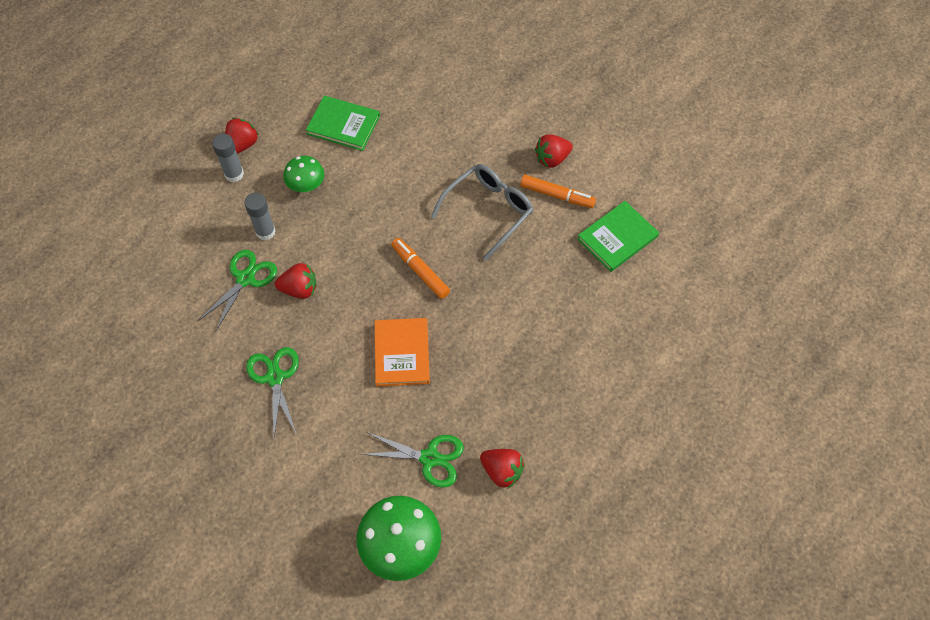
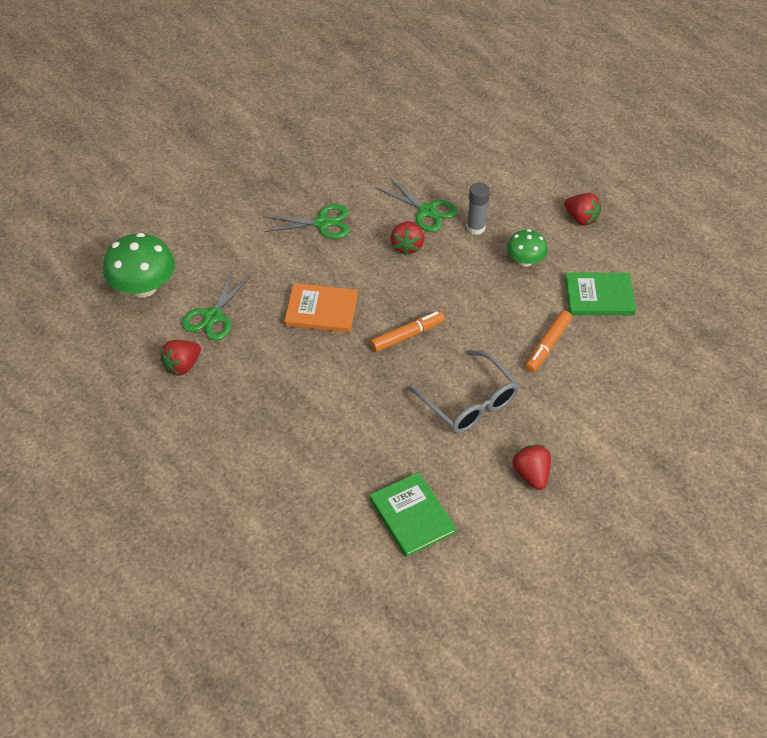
camera: 100 degrees right, 10 degrees down
grey glue stick [212,134,244,182] -> none
green book [306,96,380,151] -> green book turned 60 degrees clockwise [565,272,636,315]
orange marker [520,175,596,208] -> orange marker moved to [525,311,572,372]

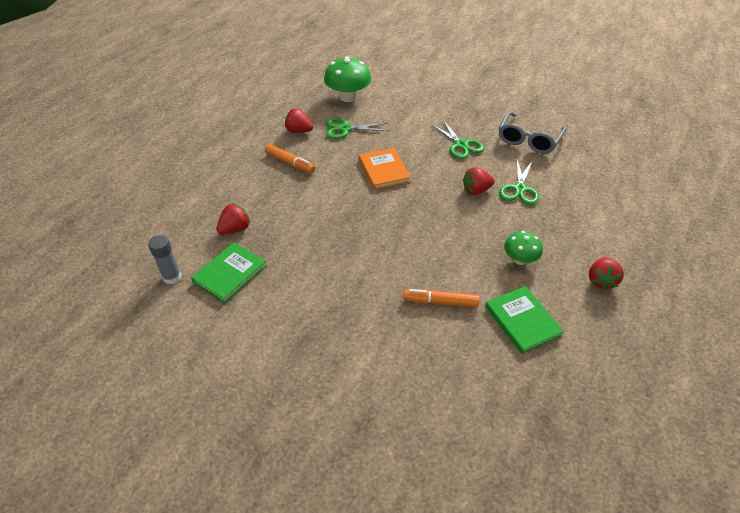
camera: 65 degrees right, 5 degrees down
orange marker [370,311,445,352] -> orange marker moved to [265,144,315,173]
grey glasses [407,350,519,434] -> grey glasses moved to [499,111,567,154]
grey glue stick [466,183,490,235] -> grey glue stick moved to [148,235,182,284]
red strawberry [513,445,551,490] -> red strawberry moved to [216,203,250,235]

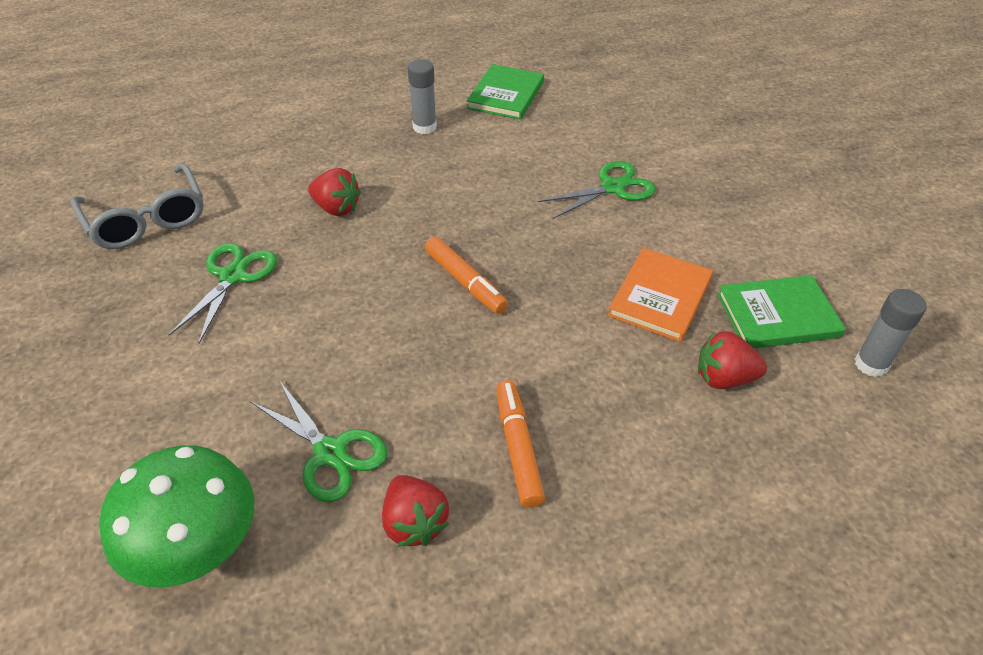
camera: 135 degrees left, 0 degrees up
orange book [359,148,411,190] -> orange book moved to [608,248,713,342]
orange marker [403,289,480,307] -> orange marker moved to [425,237,508,314]
grey glasses [499,111,567,154] -> grey glasses turned 75 degrees clockwise [71,163,204,249]
green scissors [499,160,539,205] -> green scissors moved to [538,161,656,219]
green mushroom [504,231,543,265] -> grey glue stick [408,59,437,134]
red strawberry [589,258,624,290] -> none

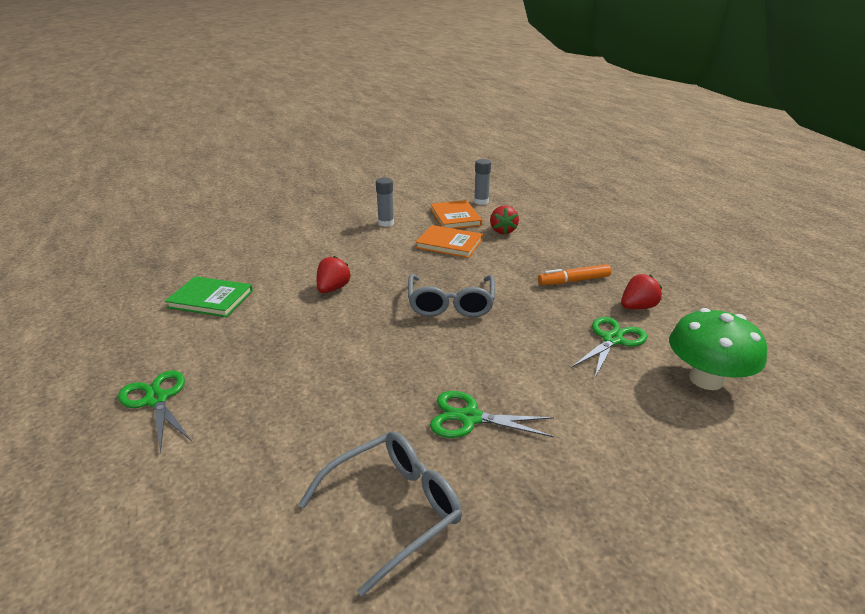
camera: 95 degrees left, 15 degrees down
red strawberry [308,168,361,216] -> red strawberry moved to [317,256,351,293]
grey glue stick [408,59,437,134] -> grey glue stick moved to [376,178,394,227]
orange marker [425,237,508,314] -> grey glasses [408,274,495,317]
green scissors [538,161,656,219] -> green scissors moved to [118,370,192,453]
green book [717,275,846,348] -> orange book [431,200,482,229]

